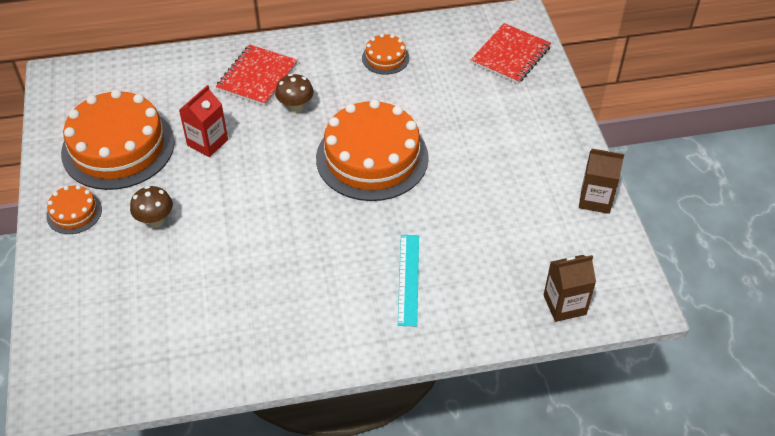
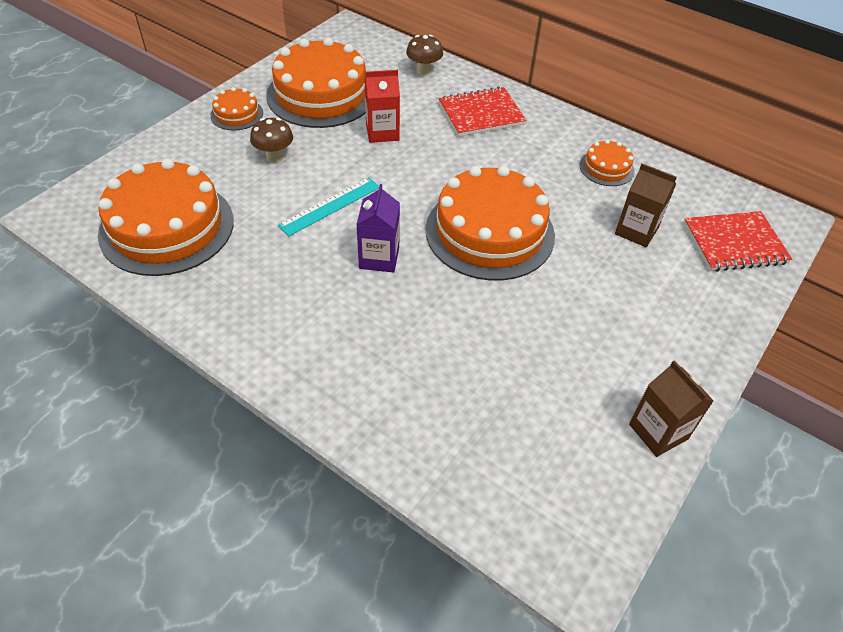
camera: 45 degrees right, 0 degrees up
brown mushroom [275,74,314,113] -> brown mushroom moved to [406,35,443,76]
turquoise ruler [398,235,419,327] -> turquoise ruler moved to [278,178,379,236]
brown carton [544,255,596,322] -> brown carton moved to [615,163,677,247]
none -> orange cake [98,158,234,276]
none -> purple carton [356,184,400,273]

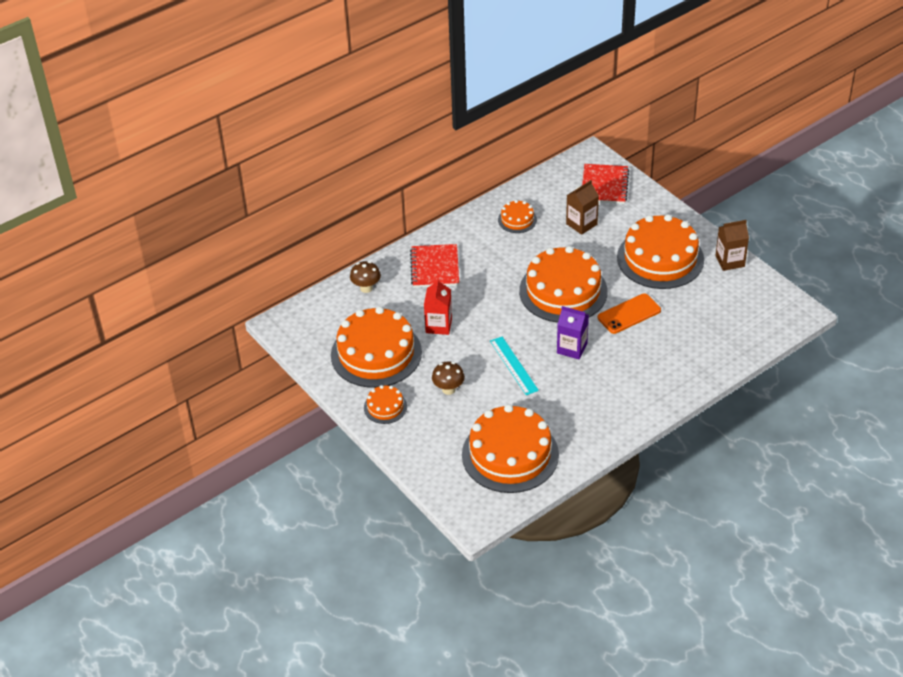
camera: 70 degrees left, 5 degrees down
none -> orange phone [598,293,661,334]
none -> orange cake [617,214,704,289]

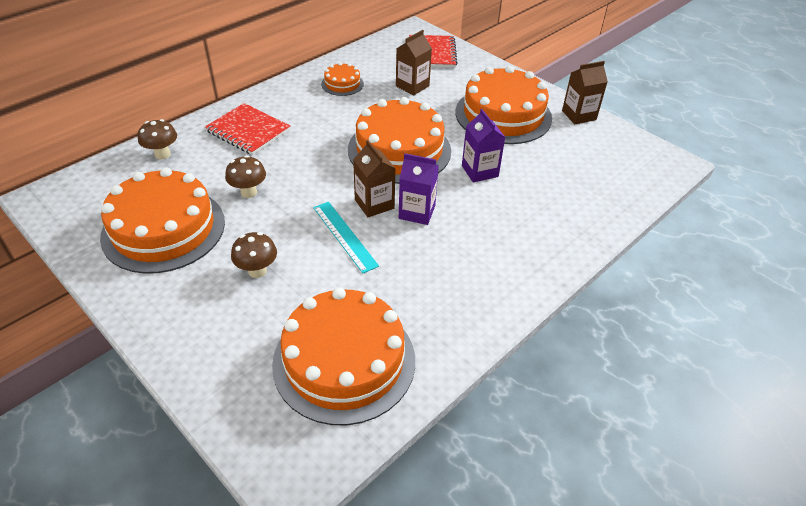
camera: 10 degrees left, 0 degrees up
orange cake [364,385,407,424] -> none
red notebook [410,244,459,288] -> red notebook turned 45 degrees counterclockwise [205,103,291,155]
red carton [424,278,452,335] -> brown mushroom [225,155,266,198]
orange phone [598,293,661,334] -> purple carton [462,109,506,182]
none -> brown carton [353,140,396,217]

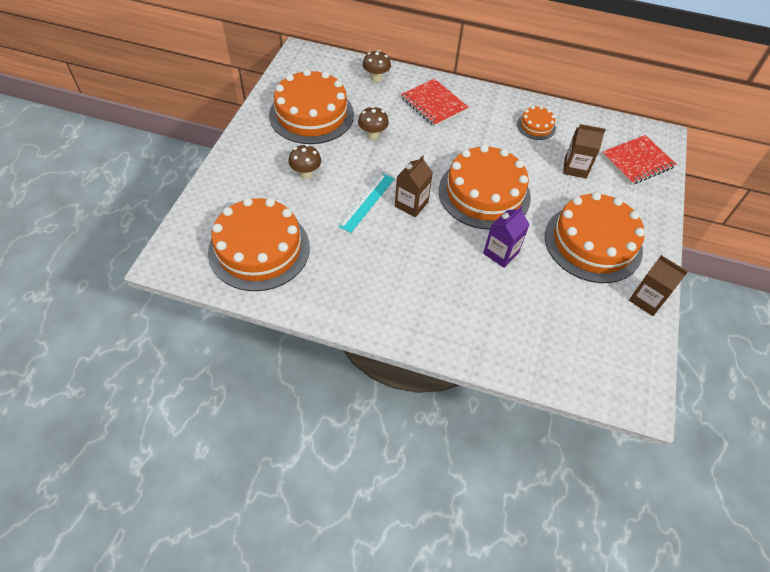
camera: 60 degrees right, 10 degrees up
red notebook [205,103,291,155] -> red notebook turned 45 degrees counterclockwise [401,79,469,127]
purple carton [399,153,439,225] -> none

